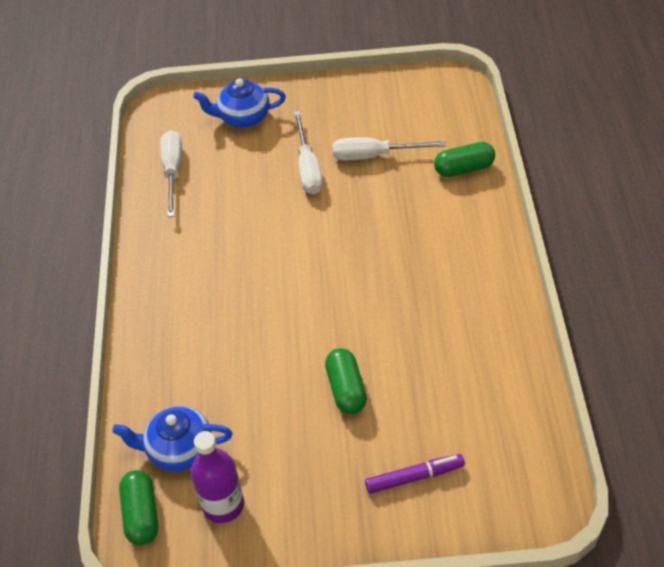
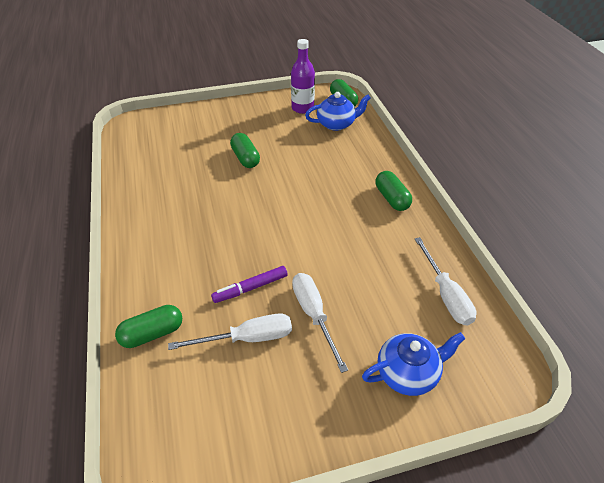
camera: 165 degrees right, 5 degrees down
purple marker [365,454,465,494] -> purple marker moved to [211,266,288,303]
none -> green capsule [375,171,412,211]

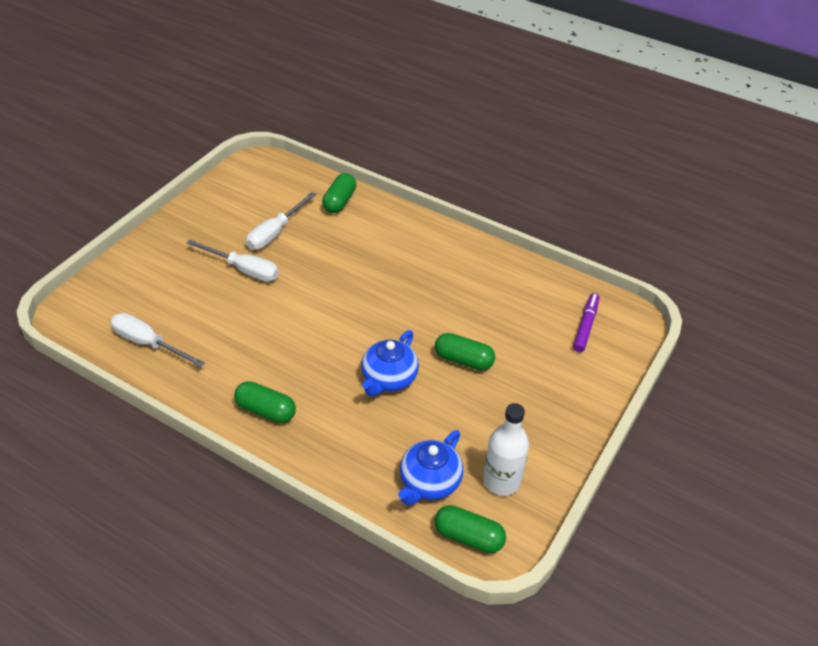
camera: 135 degrees right, 0 degrees up
purple marker [211,266,288,303] -> purple marker moved to [573,293,599,352]
purple bottle [291,39,315,114] -> white bottle [483,403,529,496]
blue teapot [362,332,465,396] -> blue teapot moved to [361,330,419,397]

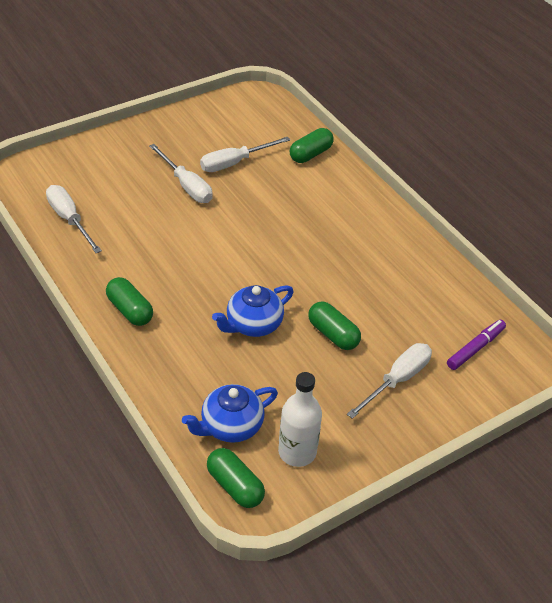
camera: 25 degrees right, 0 degrees up
none -> white screwdriver [347,343,432,419]

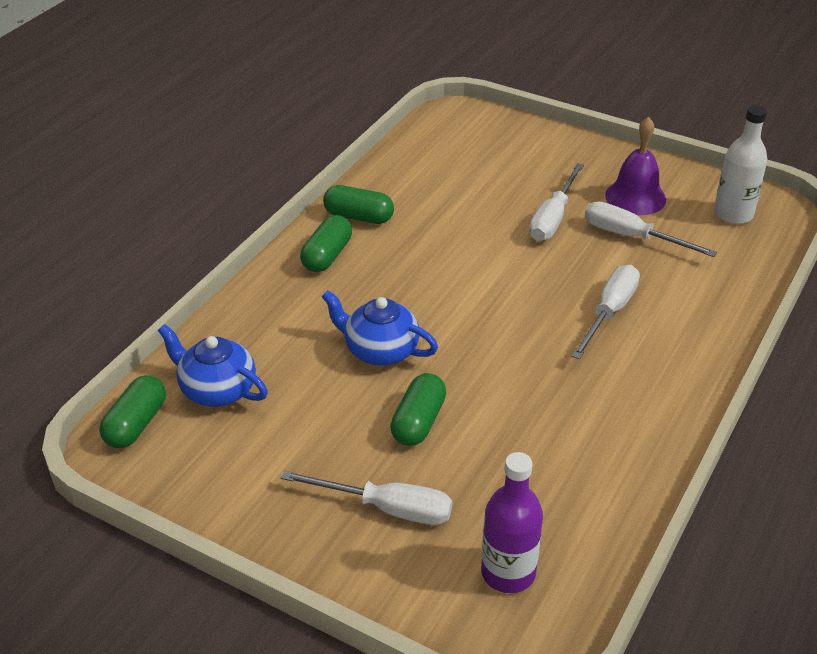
camera: 65 degrees right, 5 degrees down
white screwdriver [46,185,102,253] -> white screwdriver moved to [571,265,640,359]
white bottle [278,372,322,467] -> white bottle moved to [714,105,767,224]
green capsule [290,128,333,163] -> green capsule moved to [323,185,394,224]
purple marker [447,320,506,370] -> purple bottle [481,452,543,593]
none -> purple bell [605,117,666,215]

